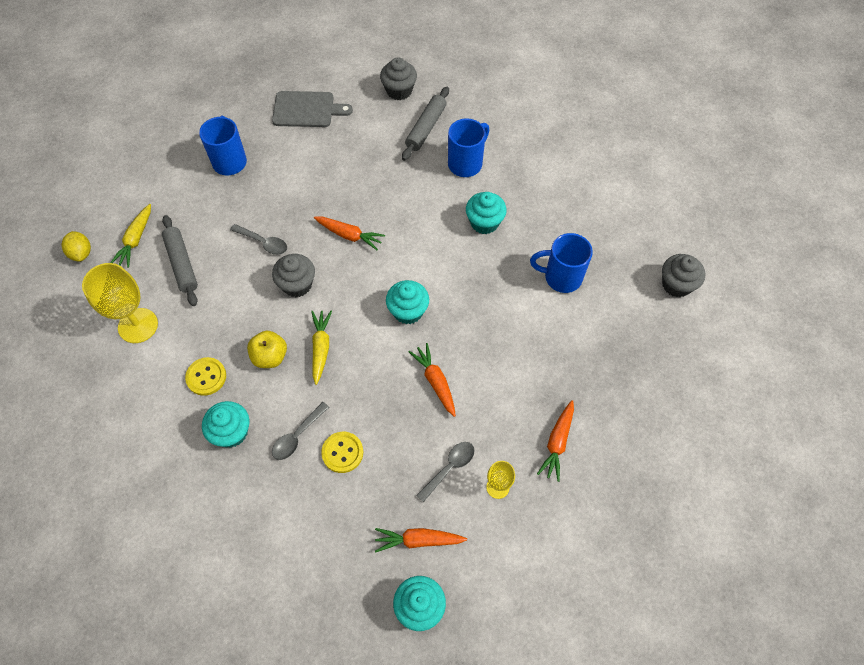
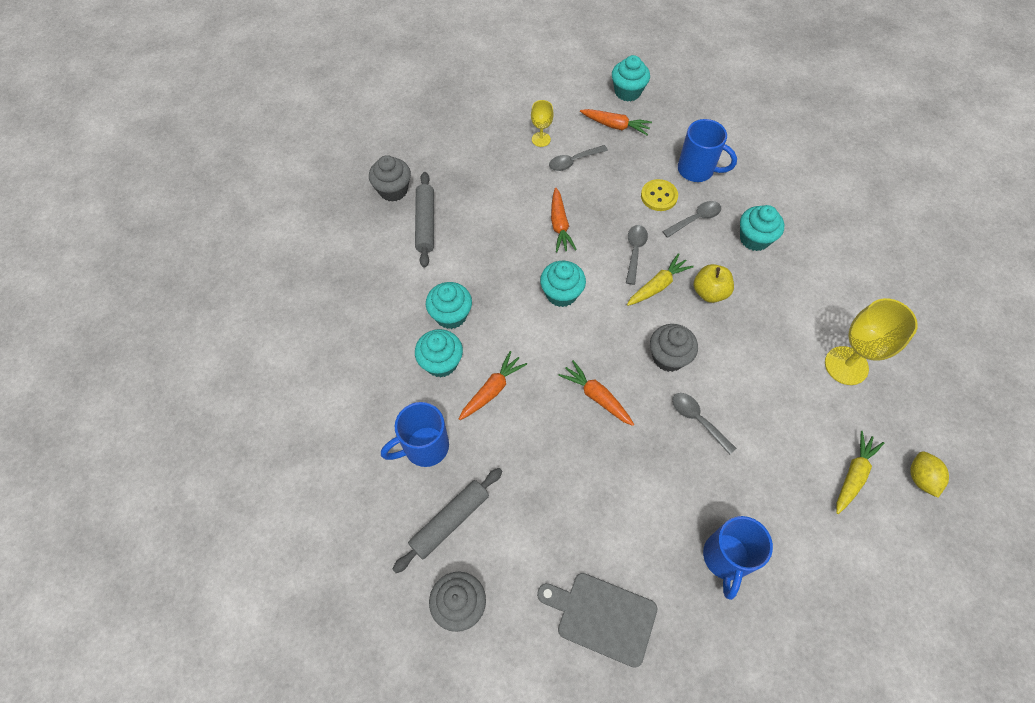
camera: 160 degrees left, 0 degrees up
grey rolling pin [162,215,198,306] -> grey rolling pin moved to [415,172,434,268]
yellow button [185,357,226,396] -> none
yellow carrot [311,310,332,385] -> yellow carrot turned 150 degrees counterclockwise [627,253,694,306]
blue mug [530,233,593,293] -> blue mug moved to [678,119,737,182]
orange carrot [537,400,574,482] -> orange carrot moved to [459,351,527,420]
grey cupcake [662,254,706,297] -> grey cupcake moved to [369,155,411,202]
none -> turquoise cupcake [426,282,472,329]
none -> grey spoon [626,225,648,285]

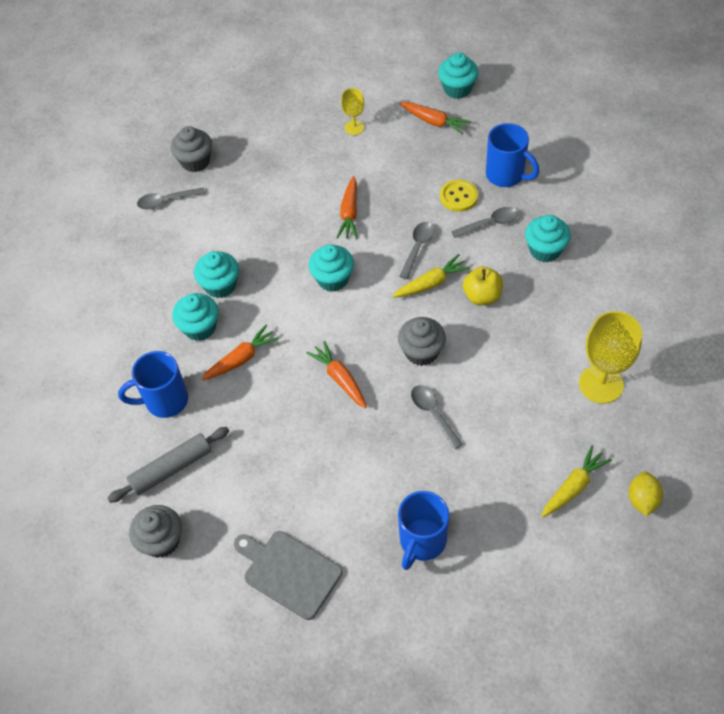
camera: 15 degrees right, 5 degrees down
grey rolling pin [415,172,434,268] -> none
grey spoon [549,145,608,171] -> grey spoon moved to [137,188,205,210]

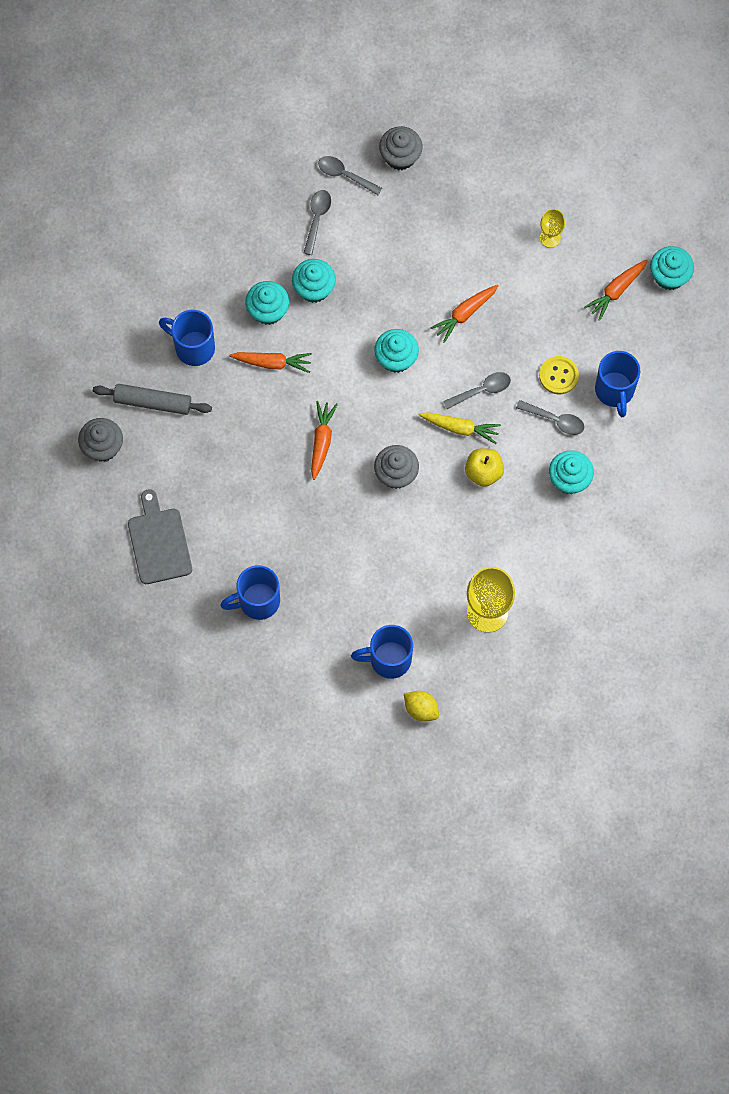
camera: 40 degrees right, 15 degrees up
orange carrot [400,102,471,135] -> orange carrot turned 60 degrees clockwise [584,260,648,321]
grey spoon [411,385,463,449] -> grey spoon moved to [304,190,331,255]
yellow carrot [541,445,612,517] -> blue mug [351,625,413,679]
yellow lemon [628,472,663,516] -> yellow lemon turned 75 degrees clockwise [404,691,439,722]

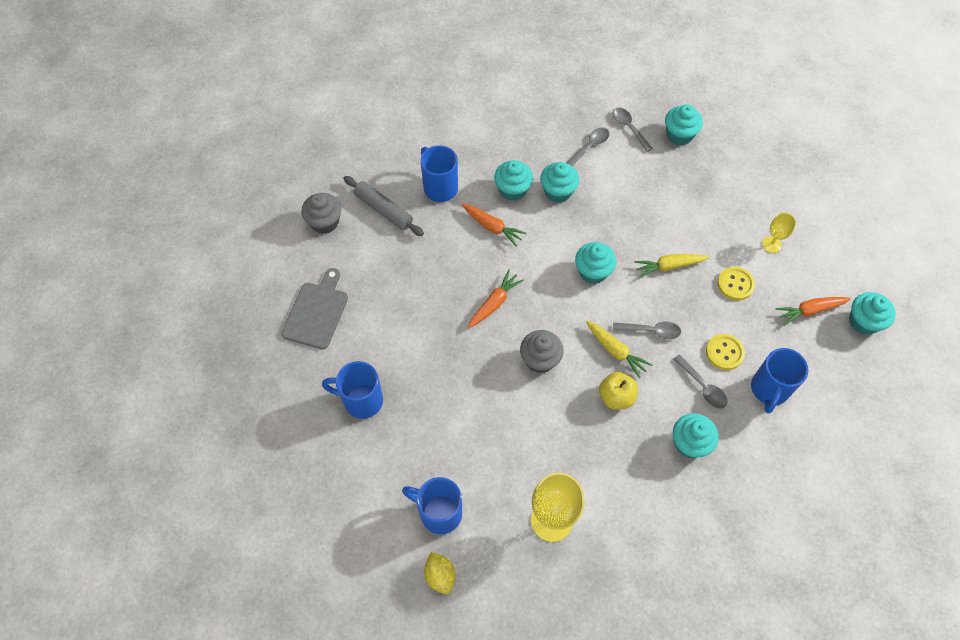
camera: 30 degrees right, 10 degrees down
grey cupcake [379,126,423,170] -> turquoise cupcake [665,104,703,145]
orange carrot [430,285,498,343] -> yellow carrot [634,254,709,278]
none -> yellow button [717,267,755,300]

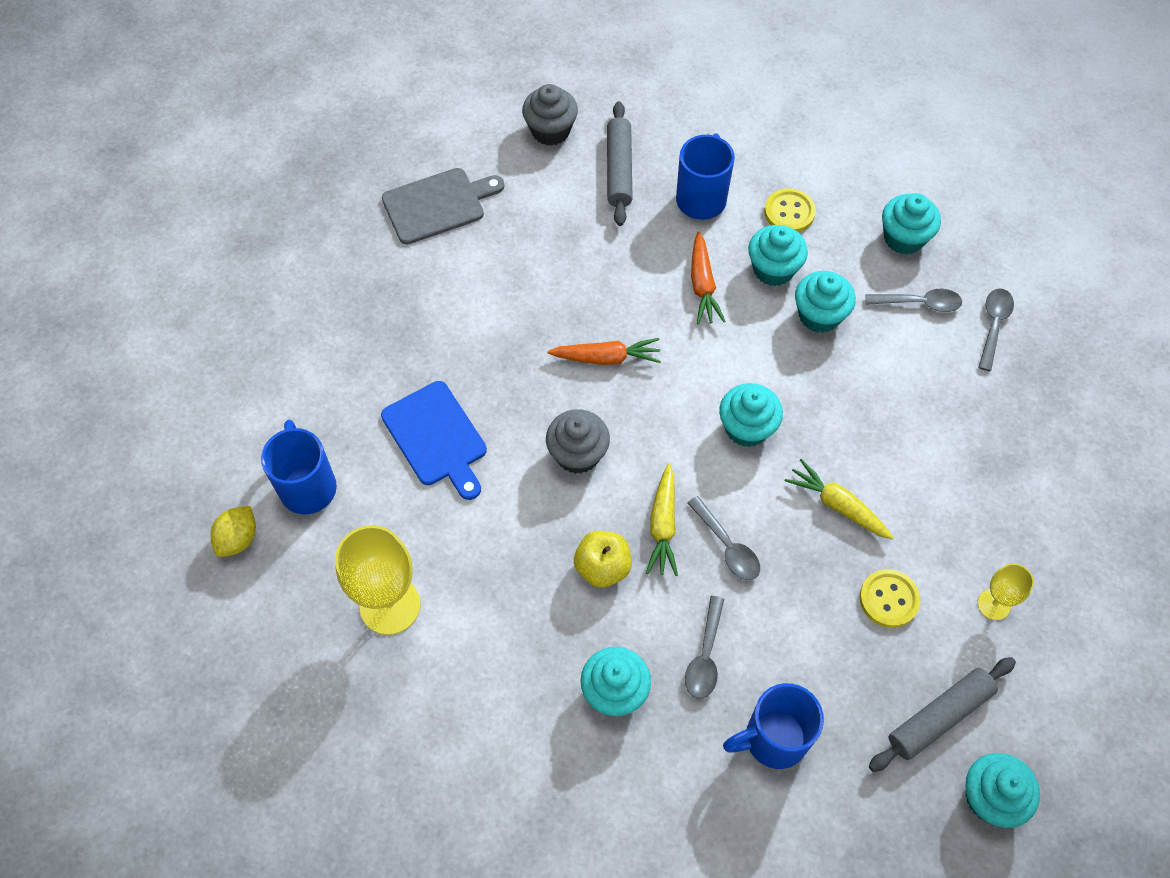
camera: 50 degrees right, 0 degrees up
blue mug [322,361,383,419] -> none
turquoise cupcake [665,104,703,145] -> turquoise cupcake moved to [882,193,941,255]
yellow button [706,334,745,370] -> yellow button moved to [764,189,816,232]
orange carrot [776,297,851,326] -> grey rolling pin [869,657,1016,772]
none -> blue cutting board [381,381,487,500]

